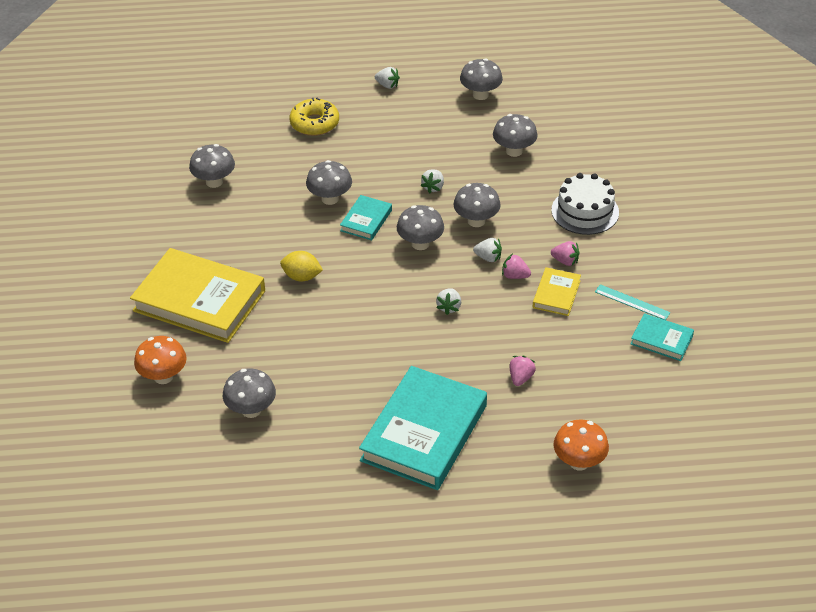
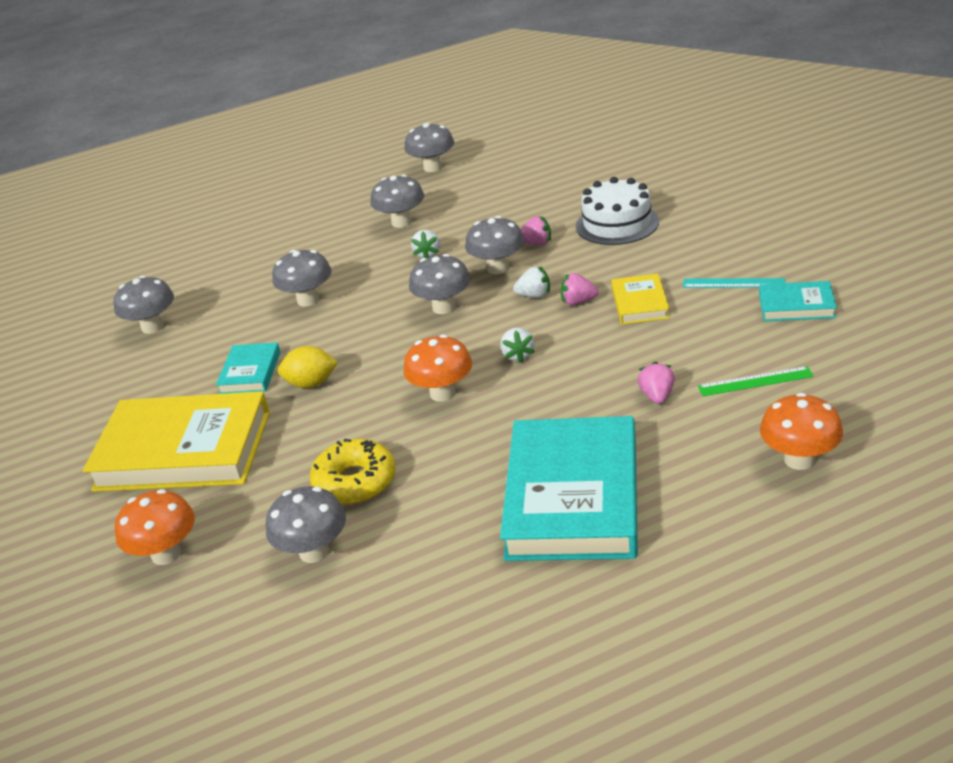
camera: 15 degrees left, 10 degrees down
yellow donut [289,98,339,136] -> yellow donut moved to [310,439,396,505]
turquoise book [340,195,392,240] -> turquoise book moved to [216,342,280,394]
white strawberry [375,67,400,89] -> none
grey mushroom [493,114,538,157] -> grey mushroom moved to [370,174,424,228]
pink strawberry [551,241,579,266] -> pink strawberry moved to [520,216,551,245]
none -> orange mushroom [404,334,472,402]
none -> green ruler [698,366,814,396]

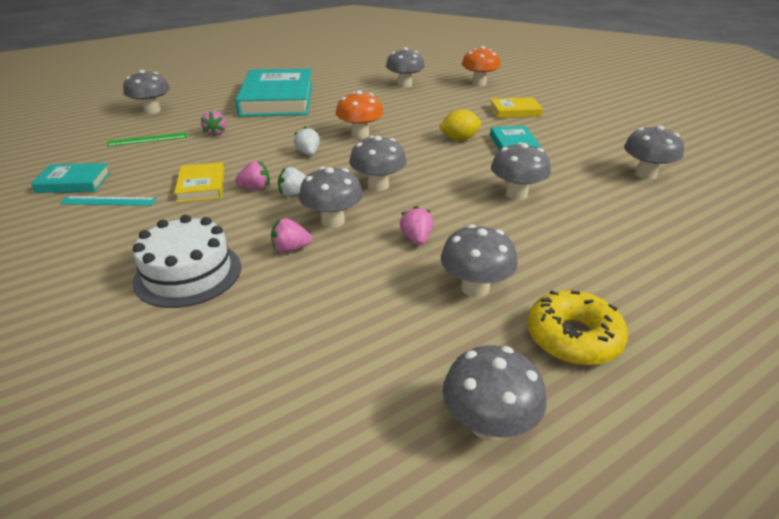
camera: 165 degrees right, 0 degrees up
yellow book [83,391,270,492] -> yellow book [489,97,543,118], size x0.47
yellow donut [310,439,396,505] -> yellow donut moved to [527,290,628,365]
white strawberry [411,230,440,259] -> pink strawberry [400,206,433,245]
orange mushroom [760,393,843,470] -> grey mushroom [123,70,170,114]

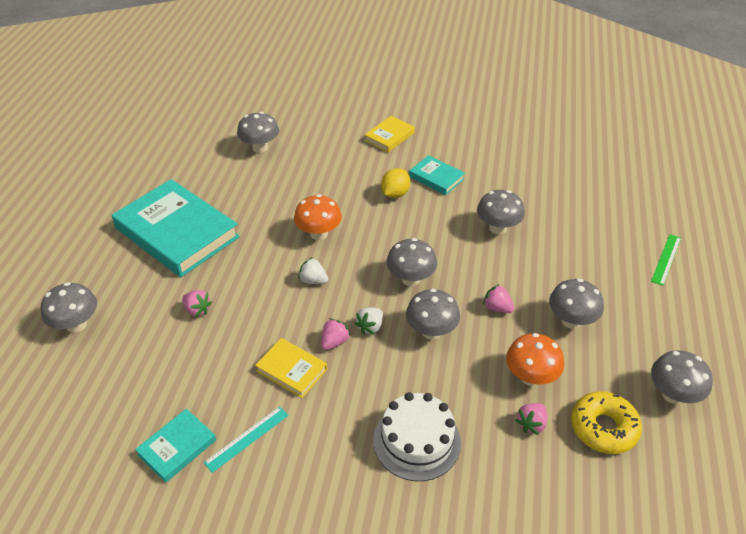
camera: 45 degrees left, 10 degrees up
green ruler [107,133,187,146] -> green ruler moved to [651,234,681,286]
pink strawberry [271,218,312,253] -> pink strawberry moved to [515,403,547,435]
orange mushroom [462,46,501,86] -> orange mushroom moved to [506,333,564,386]
yellow donut [527,290,628,365] -> yellow donut moved to [571,391,642,454]
grey mushroom [624,125,684,179] -> none

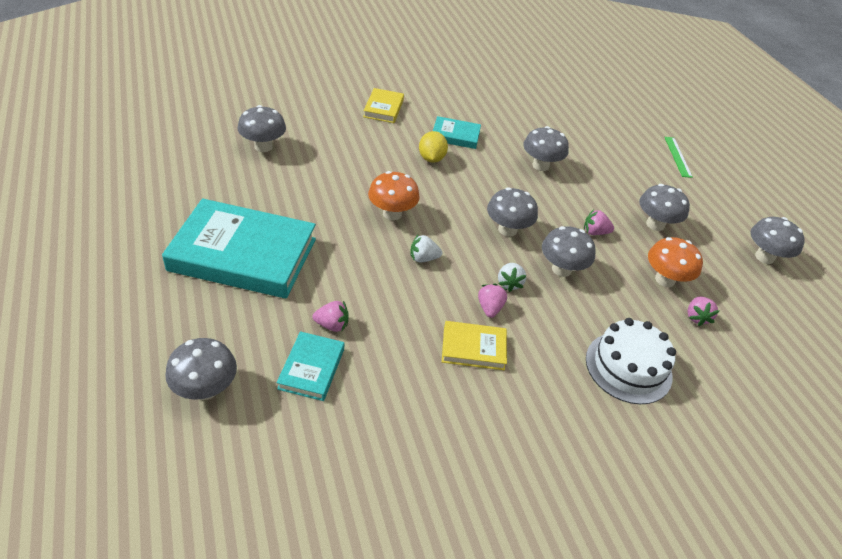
camera: 35 degrees left, 0 degrees up
turquoise book [135,409,216,483] -> turquoise book moved to [276,331,344,401]
turquoise ruler [204,406,289,473] -> none
yellow donut [571,391,642,454] -> none

